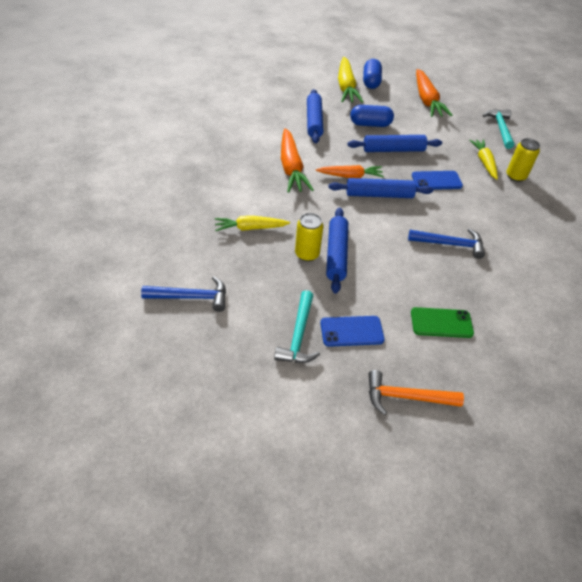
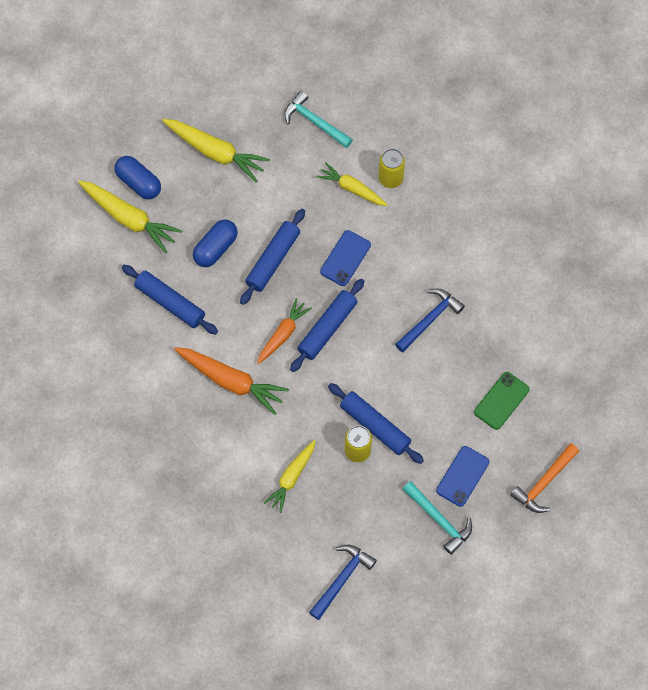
camera: 50 degrees left, 20 degrees up
orange carrot [416,69,453,117] -> yellow carrot [162,119,270,182]

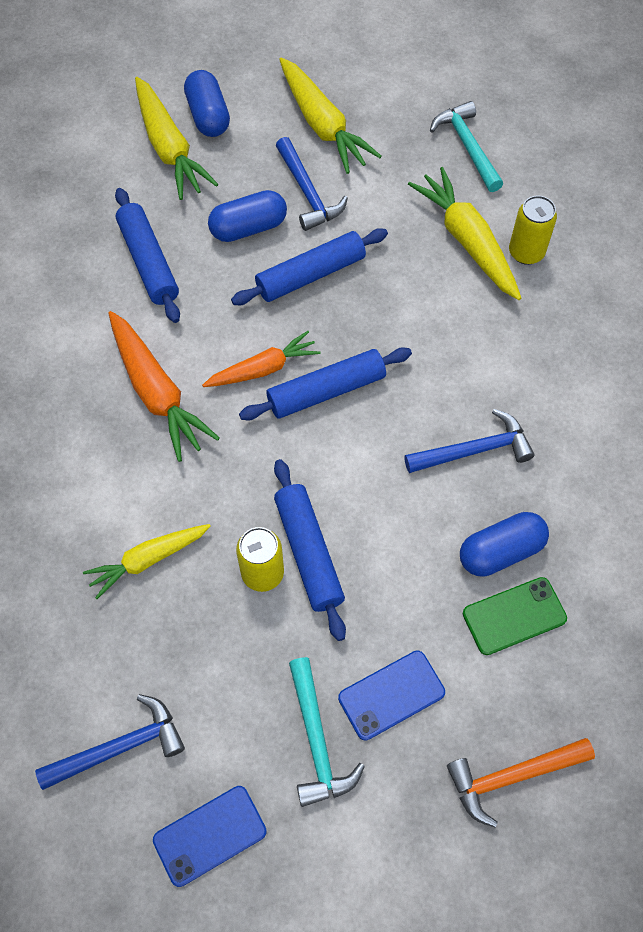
camera: 30 degrees right, 5 degrees down
yellow carrot [316,162,388,206] -> yellow carrot [408,167,521,300], size x1.52
blue phone [320,230,371,286] -> blue phone moved to [153,786,267,887]
none -> blue hammer [276,137,348,231]
none -> blue capsule [460,512,549,577]

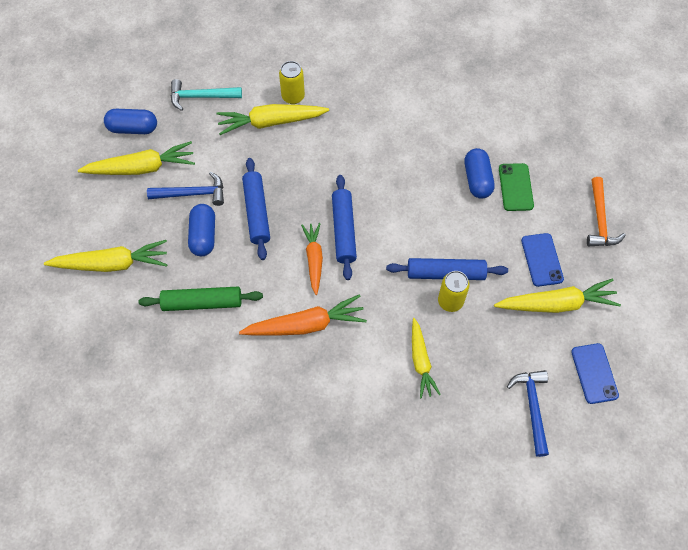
camera: 70 degrees left, 0 degrees up
blue rolling pin [115,188,180,323] -> green rolling pin [138,287,263,311]
blue capsule [184,70,230,137] -> blue capsule moved to [104,109,157,134]
turquoise hammer [289,657,365,807] -> yellow carrot [494,278,621,313]
blue hammer [404,409,535,473] -> none

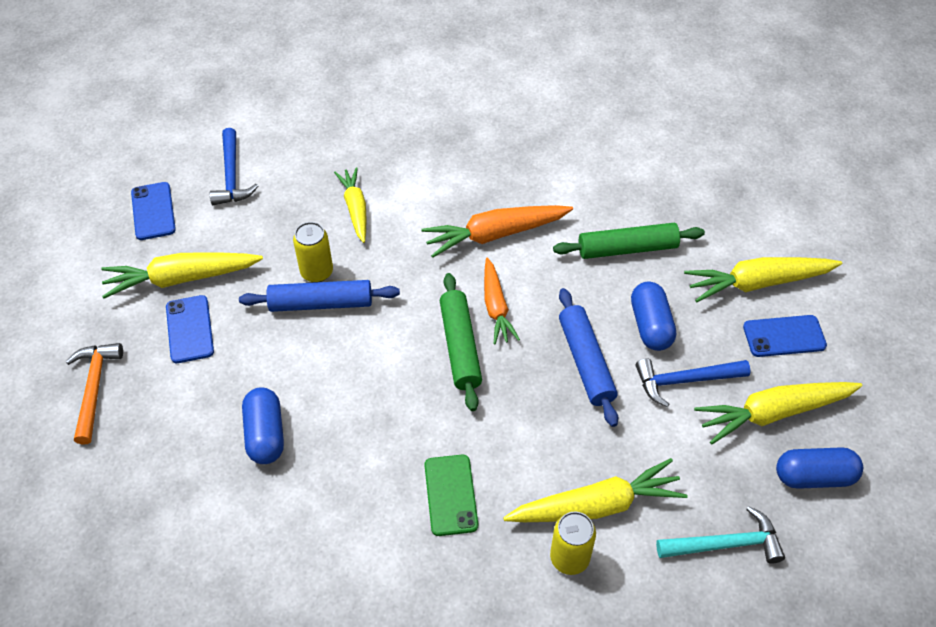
camera: 175 degrees right, 10 degrees down
blue rolling pin [332,175,357,280] -> green rolling pin [440,273,482,411]
green phone [499,163,534,211] -> green phone moved to [424,455,478,536]
none -> blue phone [743,315,827,357]

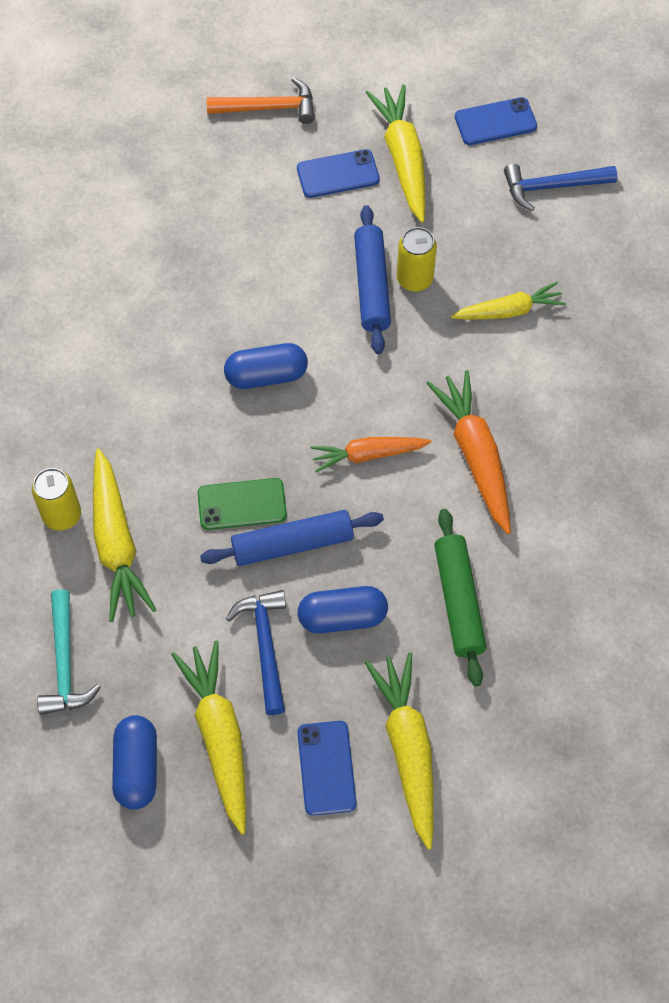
camera: 90 degrees right, 10 degrees up
blue capsule [242,387,284,464] -> blue capsule moved to [224,343,308,389]
green phone [424,455,478,536] -> green phone moved to [198,478,287,530]
green rolling pin [440,273,482,411] -> none

